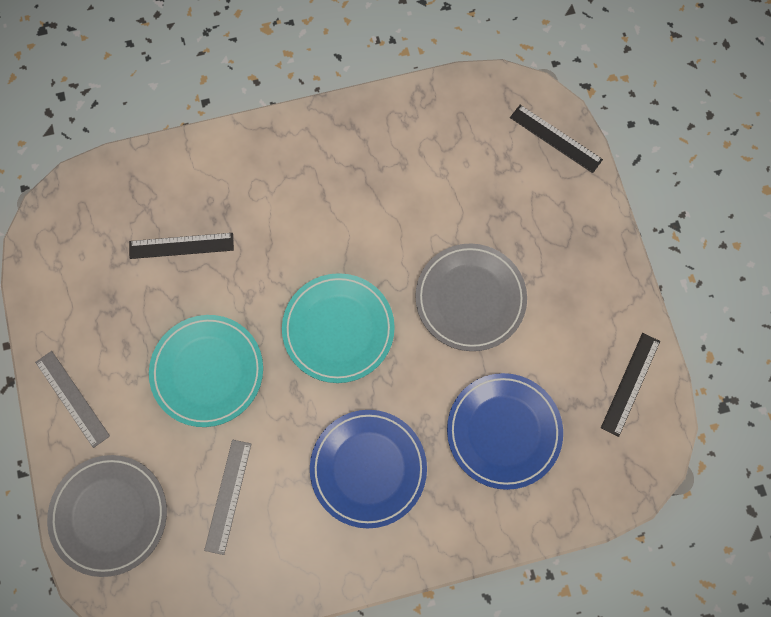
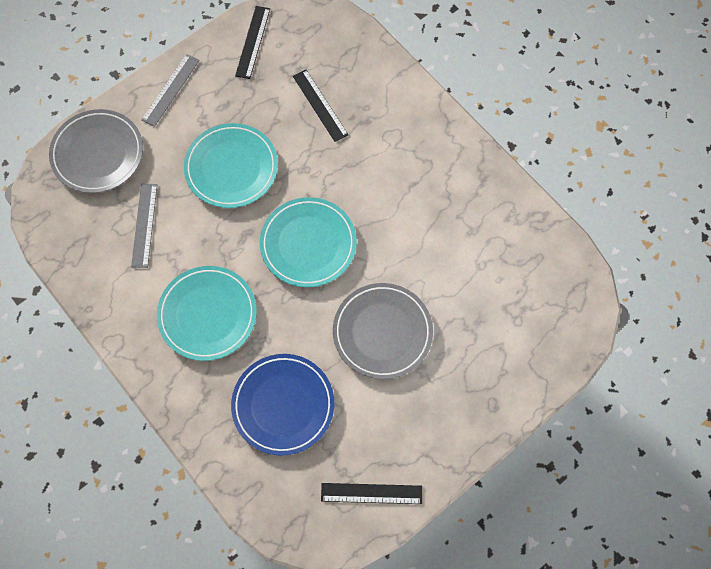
camera: 65 degrees right, 5 degrees down
grey ruler [204,440,251,555] -> grey ruler turned 75 degrees counterclockwise [131,184,157,268]
blue plate [310,410,427,529] -> turquoise plate [157,266,257,361]
black ruler [510,105,603,173] -> black ruler moved to [235,6,270,79]

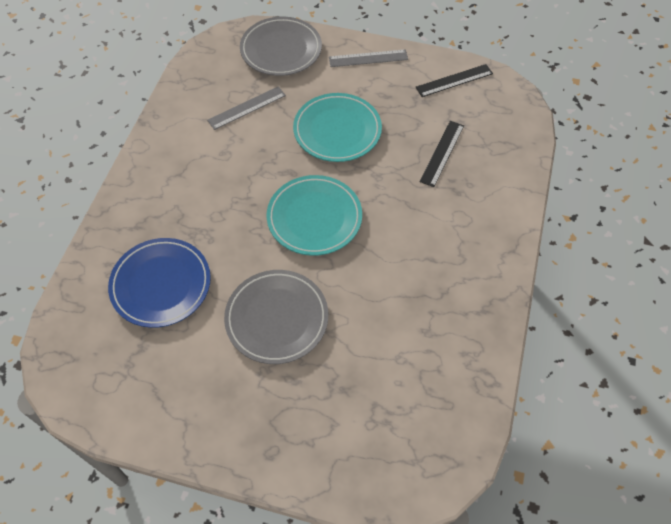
camera: 55 degrees right, 10 degrees down
turquoise plate [157,266,257,361] -> none
black ruler [321,483,422,504] -> none

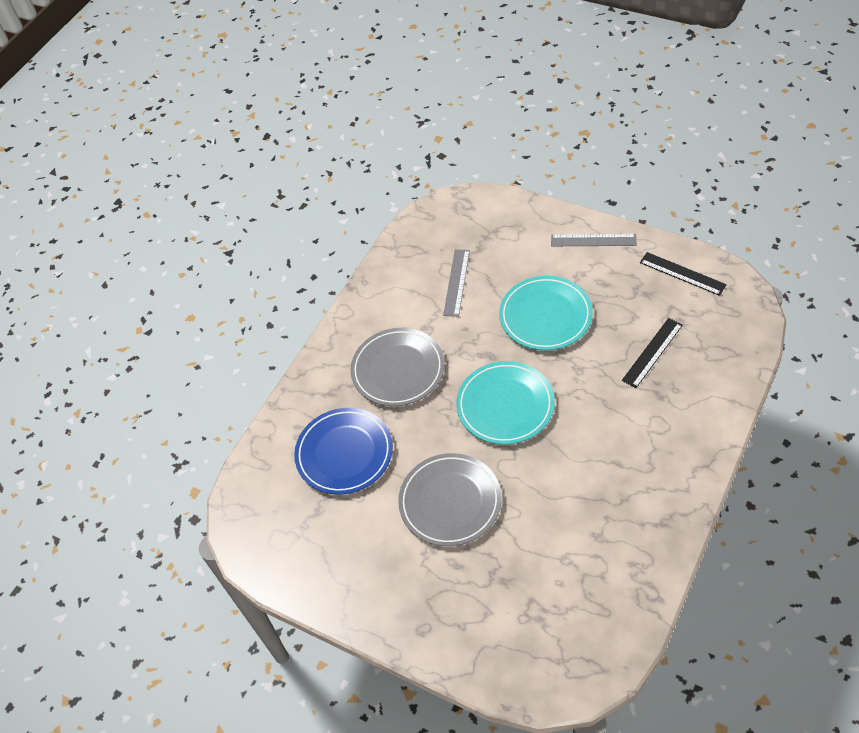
camera: 20 degrees right, 5 degrees down
grey ruler [207,86,286,130] -> grey ruler turned 60 degrees counterclockwise [443,249,470,317]
grey plate [240,17,322,76] -> grey plate moved to [351,328,445,406]
black ruler [416,64,493,97] -> black ruler turned 45 degrees clockwise [640,252,727,296]

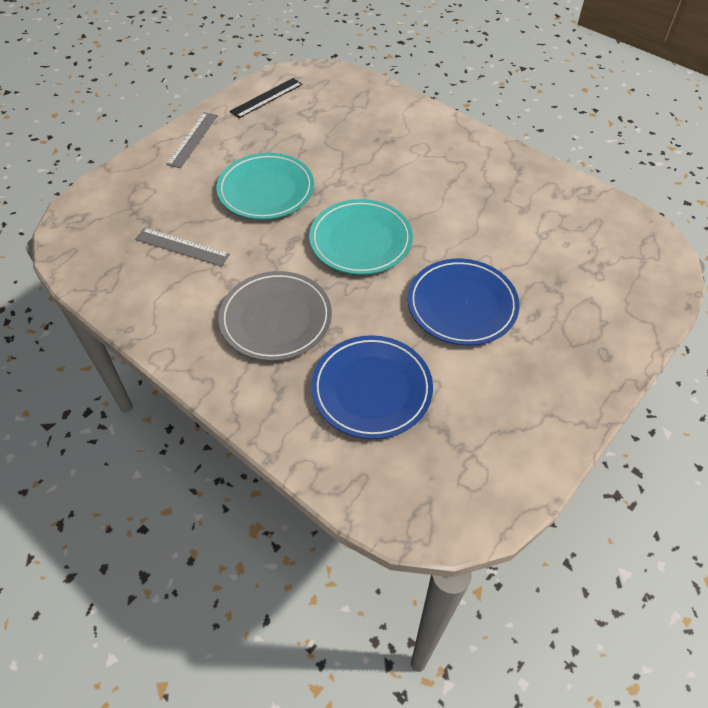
camera: 85 degrees left, 0 degrees up
grey plate [398,453,501,546] -> blue plate [408,258,520,346]
black ruler [622,318,683,388] -> none

